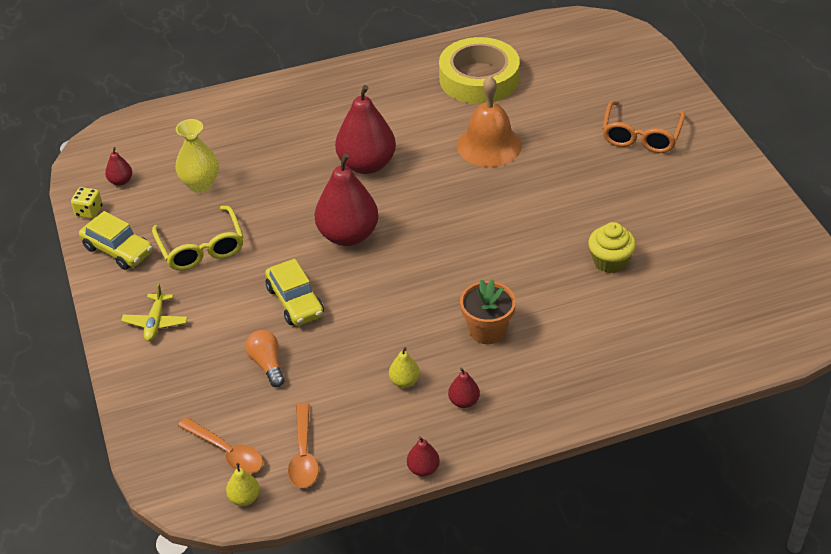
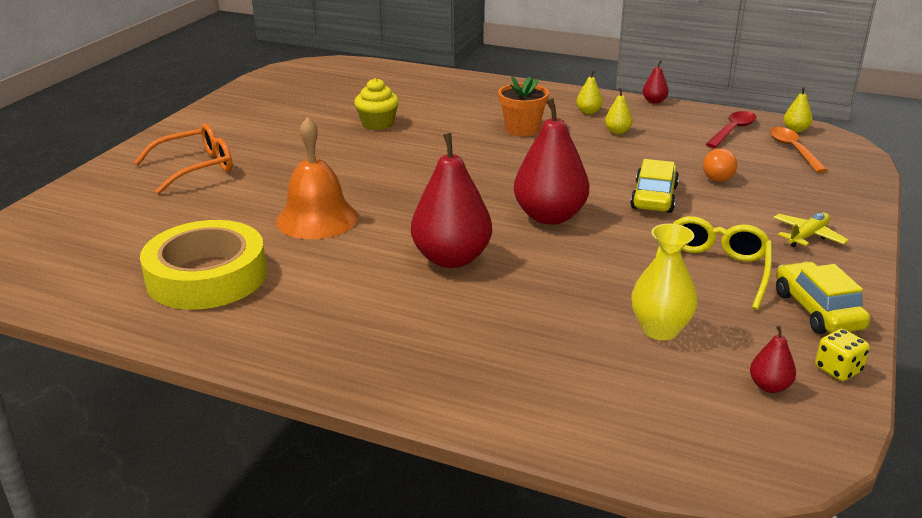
camera: 140 degrees left, 15 degrees down
orange spoon [288,403,319,488] -> red spoon [705,111,757,148]
red pear [448,368,480,408] -> yellow pear [576,70,603,114]

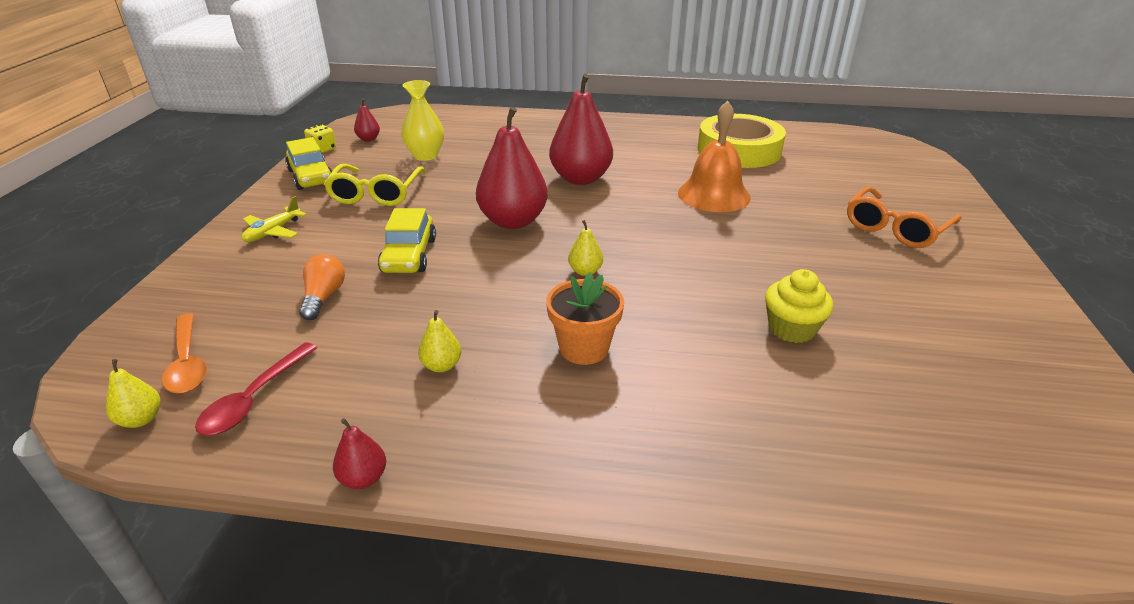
camera: 165 degrees right, 5 degrees up
yellow pear [576,70,603,114] -> yellow pear moved to [568,220,603,276]

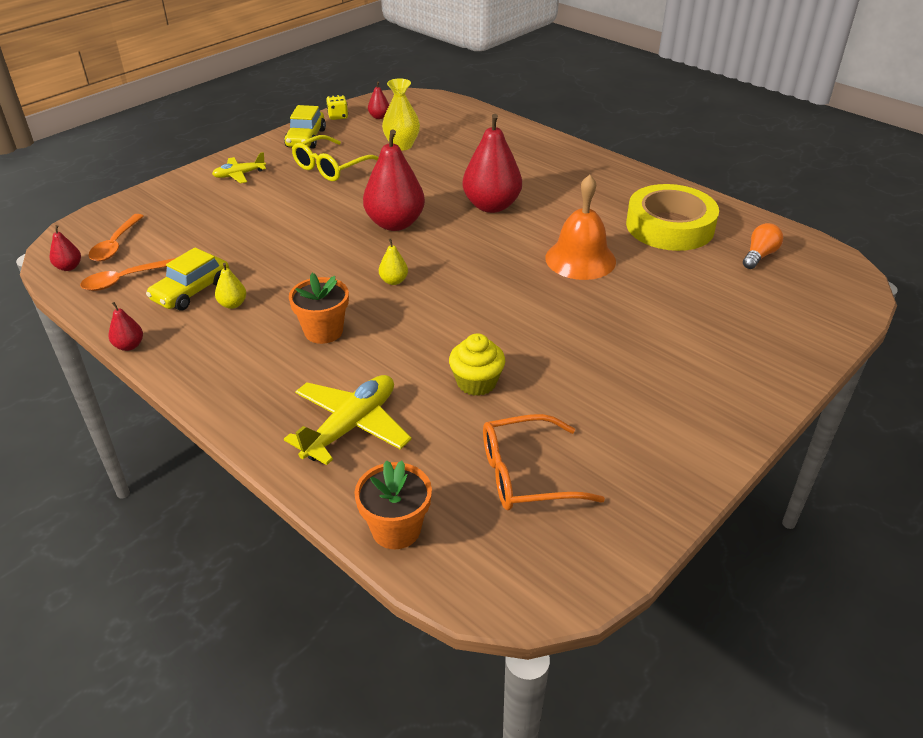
camera: 35 degrees right, 5 degrees up
yellow pear [106,359,161,428] -> red pear [50,225,81,271]
red spoon [195,342,317,435] -> orange spoon [80,258,176,291]
orange light bulb [299,254,345,320] -> orange light bulb moved to [743,223,783,269]
yellow car [378,208,436,273] -> yellow car moved to [146,247,229,310]
orange glasses [847,186,961,248] -> orange glasses moved to [483,414,605,511]
none -> yellow plane [284,375,412,465]
none -> orange flower pot [354,460,432,549]

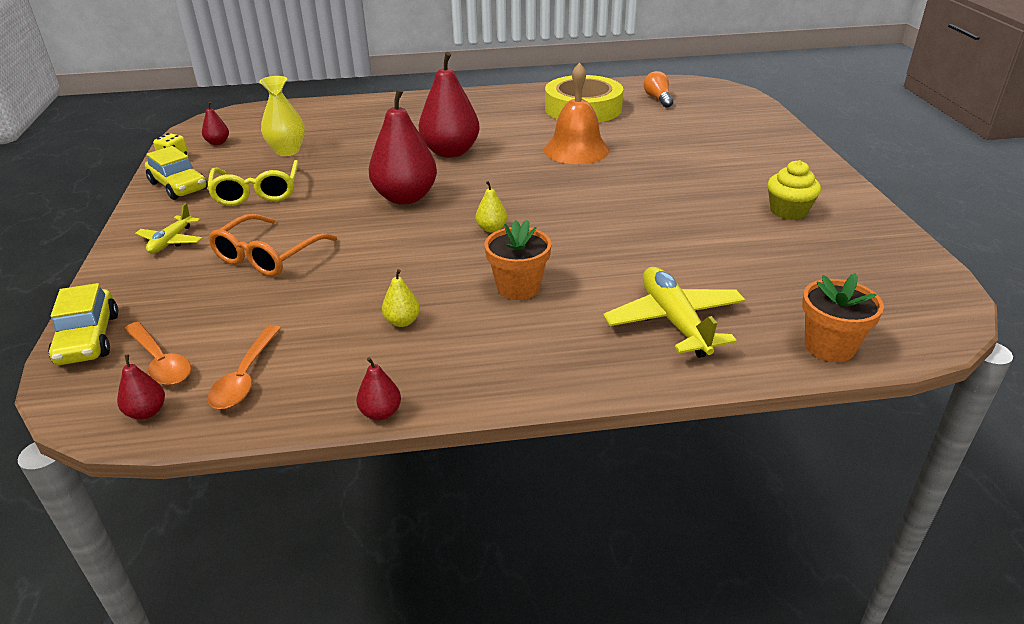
camera: 50 degrees left, 5 degrees down
yellow car [146,247,229,310] -> yellow car moved to [48,283,118,365]
yellow cupcake [449,333,505,396] -> yellow cupcake moved to [767,160,821,220]
orange glasses [483,414,605,511] -> orange glasses moved to [209,214,337,277]

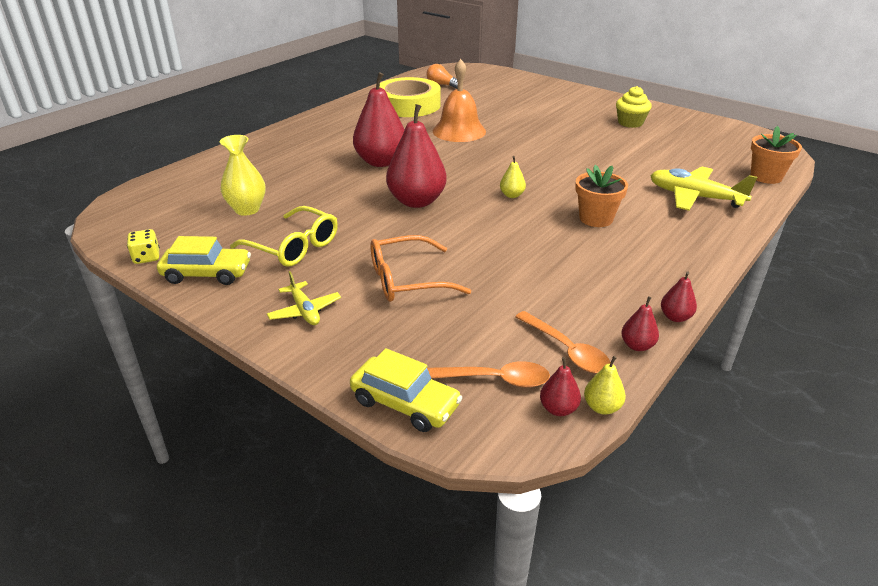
camera: 45 degrees left, 0 degrees up
red pear [202,102,229,145] -> red pear moved to [621,296,659,351]
orange glasses [209,214,337,277] -> orange glasses turned 90 degrees clockwise [370,235,471,302]
yellow pear [382,269,420,327] -> yellow pear moved to [584,356,626,415]

